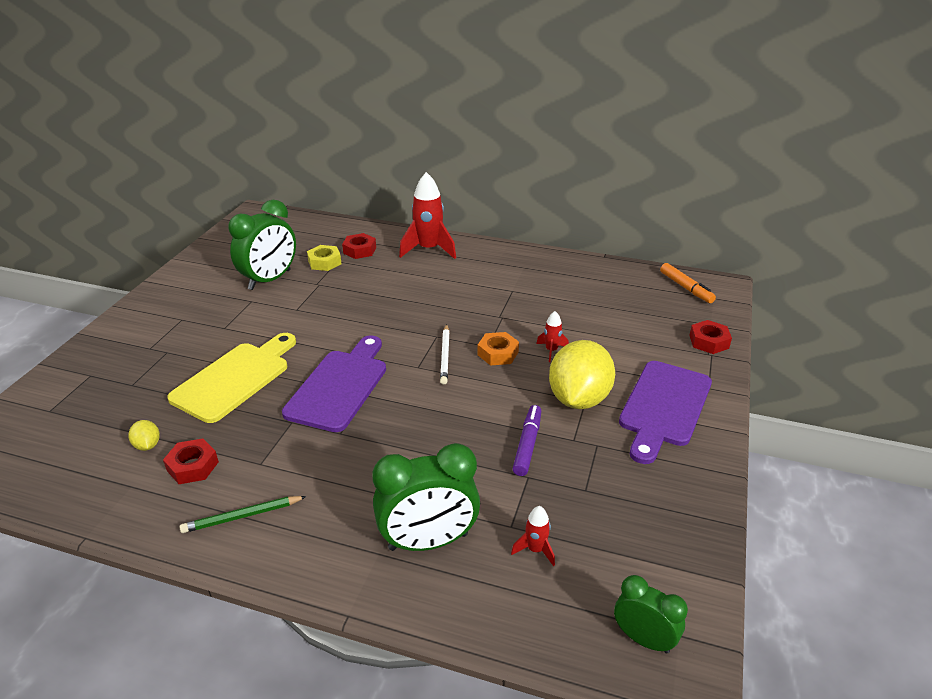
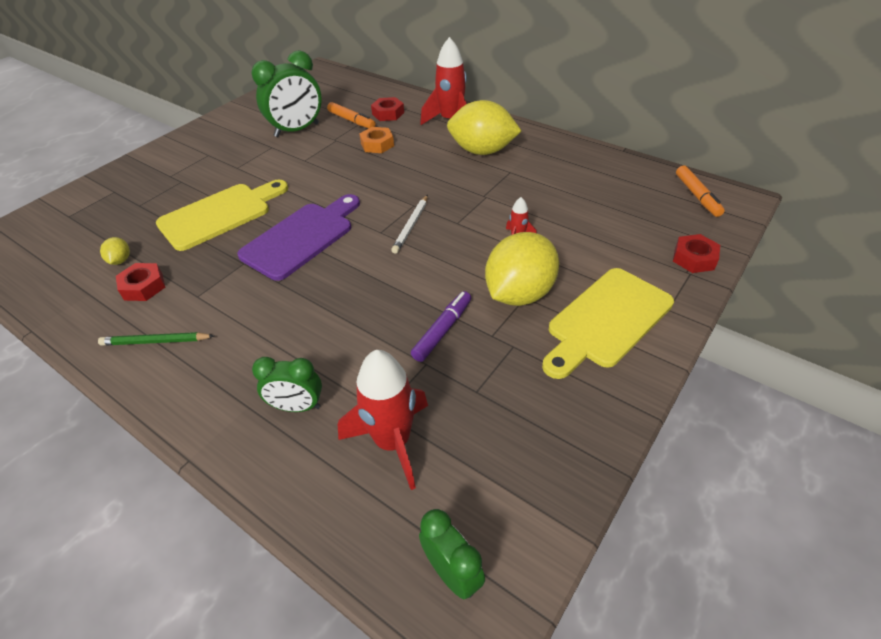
camera: 20 degrees right, 10 degrees up
yellow nut [307,245,341,271] -> orange marker [327,102,376,128]
green clock [372,443,480,551] -> green clock [252,357,322,412], size x0.59
orange nut [478,332,519,366] -> orange nut moved to [360,127,394,153]
red rocket [511,506,555,566] -> red rocket [338,350,428,490], size x2.09
purple cutting board [619,361,712,464] -> yellow cutting board [542,268,674,379]
none -> yellow lemon [447,100,521,155]

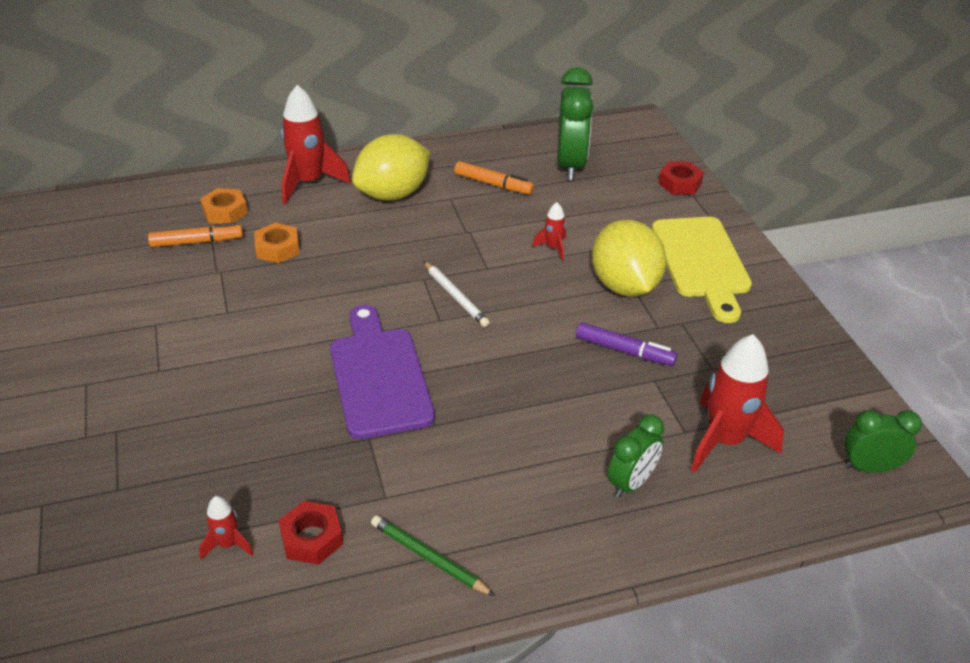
camera: 55 degrees left, 5 degrees down
green pencil [98,332,214,346] -> green pencil turned 90 degrees clockwise [371,515,495,596]
yellow lemon [100,237,130,265] -> red rocket [199,496,254,559]
yellow cutting board [156,180,288,251] -> none
green clock [251,50,322,137] -> green clock moved to [557,67,593,181]
red nut [371,97,404,121] -> orange nut [200,188,248,224]
purple marker [411,291,471,362] -> purple marker turned 135 degrees clockwise [576,322,677,366]
orange marker [676,165,725,217] -> orange marker moved to [454,161,534,194]

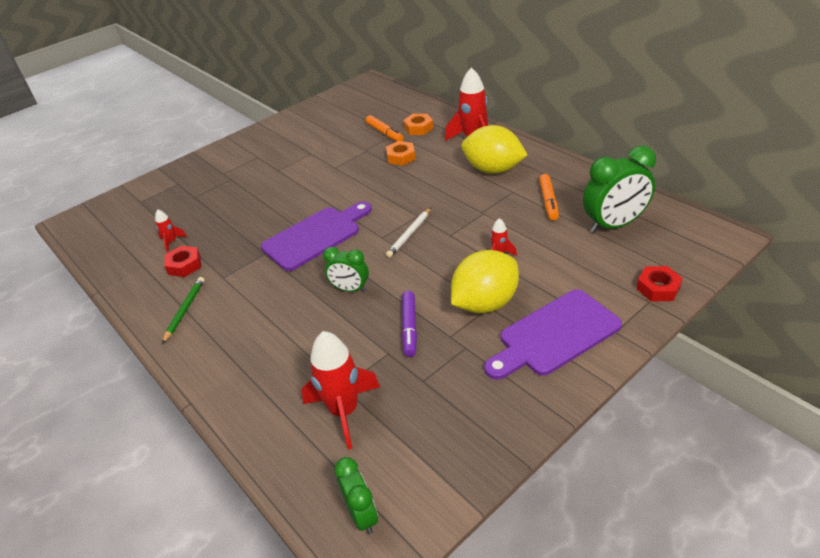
camera: 70 degrees right, 0 degrees up
green clock [608,414,664,498] -> green clock moved to [323,247,369,292]
yellow cutting board [652,217,752,323] -> purple cutting board [484,290,622,380]

